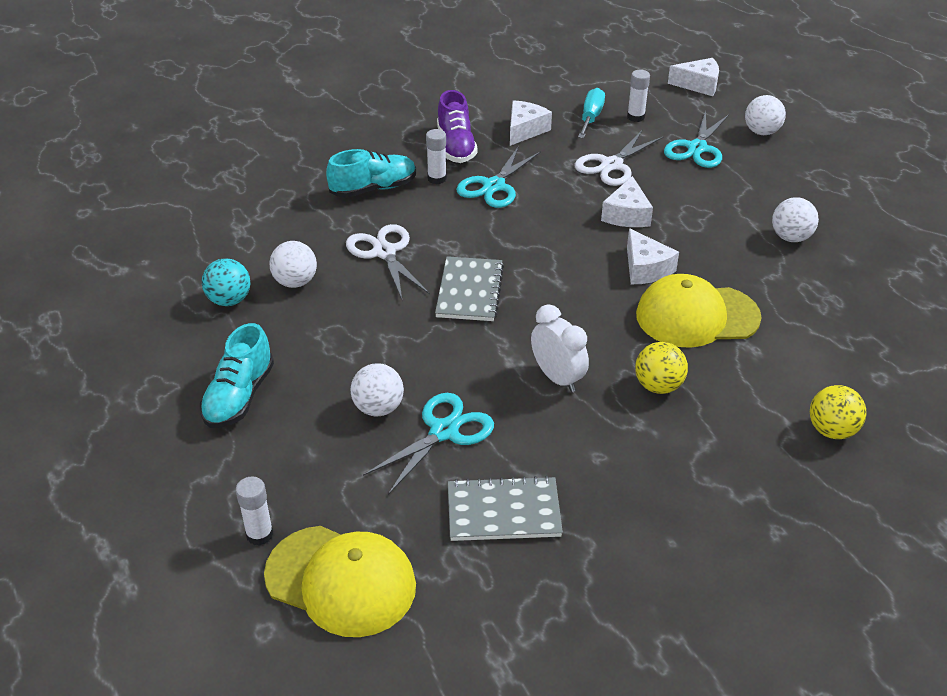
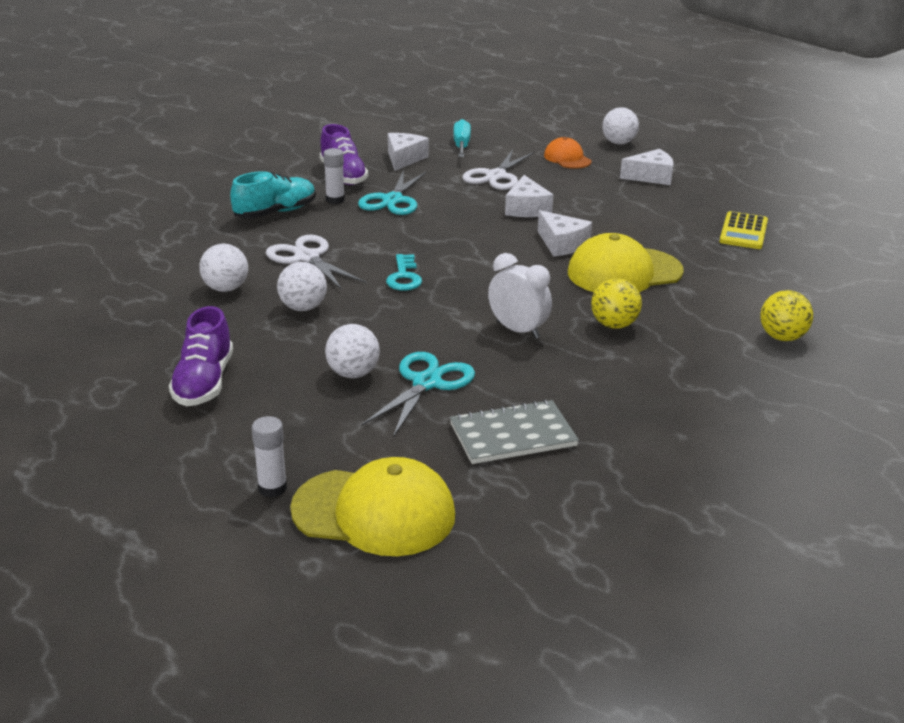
camera: 15 degrees left, 10 degrees down
turquoise shoe [200,323,274,428] -> purple shoe [169,306,233,406]
turquoise ball [202,258,251,306] -> none
grey notebook [435,256,504,321] -> turquoise key [386,254,422,291]
white glue stick [627,70,650,122] -> none
turquoise scissors [664,111,729,168] -> orange cap [544,137,592,169]
white cheese [668,58,719,96] -> white cheese moved to [620,149,674,185]
white ball [772,197,819,242] -> white ball moved to [277,262,327,311]
none -> yellow calculator [719,211,768,249]

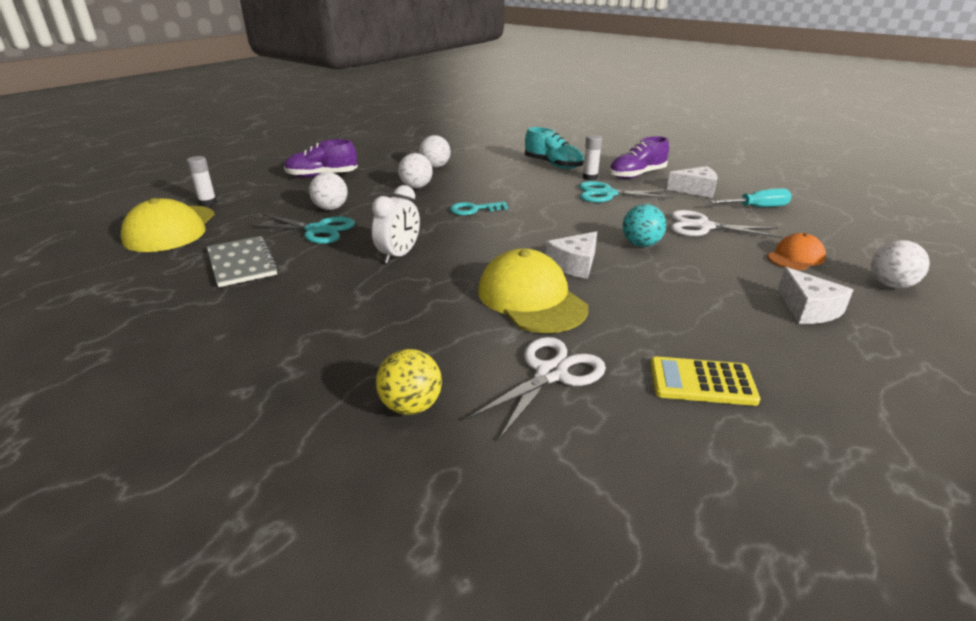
camera: 80 degrees right, 0 degrees up
white scissors [266,235,367,290] -> white scissors moved to [466,337,606,440]
white cheese [505,175,553,217] -> turquoise ball [623,204,666,247]
yellow ball [591,278,642,329] -> none

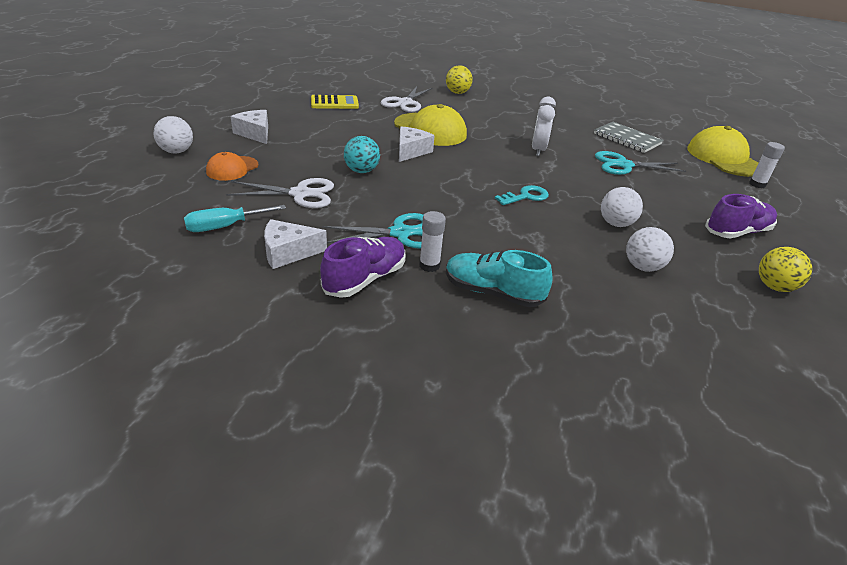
camera: 160 degrees right, 5 degrees up
white ball [309,172,348,210] -> none
none -> yellow ball [759,247,812,292]

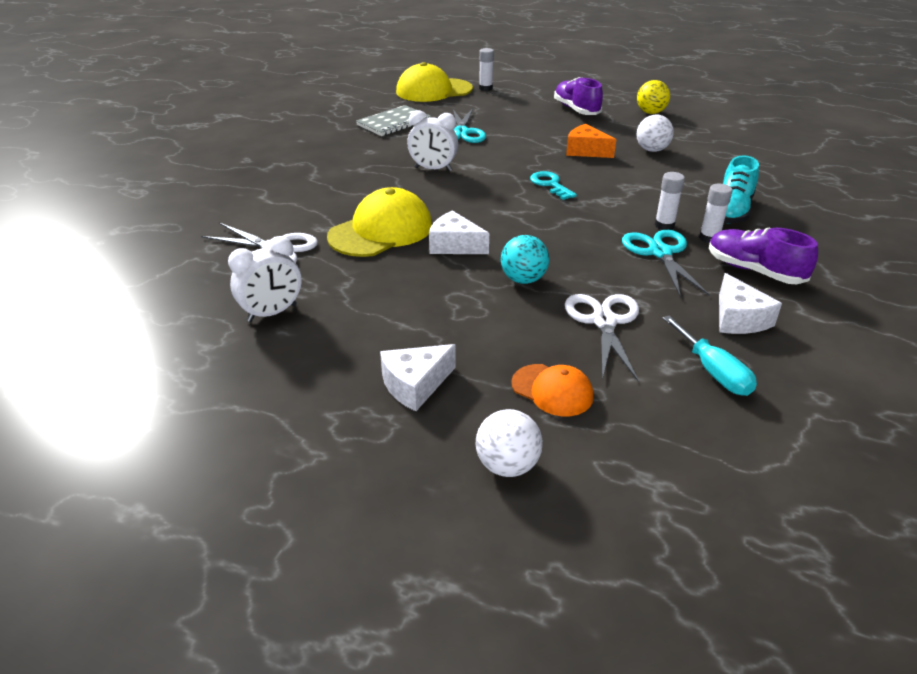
camera: 85 degrees left, 0 degrees up
yellow calculator [311,95,359,109] -> white clock [228,236,302,322]
yellow ball [446,65,473,94] -> none
white ball [601,187,643,227] -> orange cheese [566,124,616,158]
none -> white glue stick [655,172,685,230]

